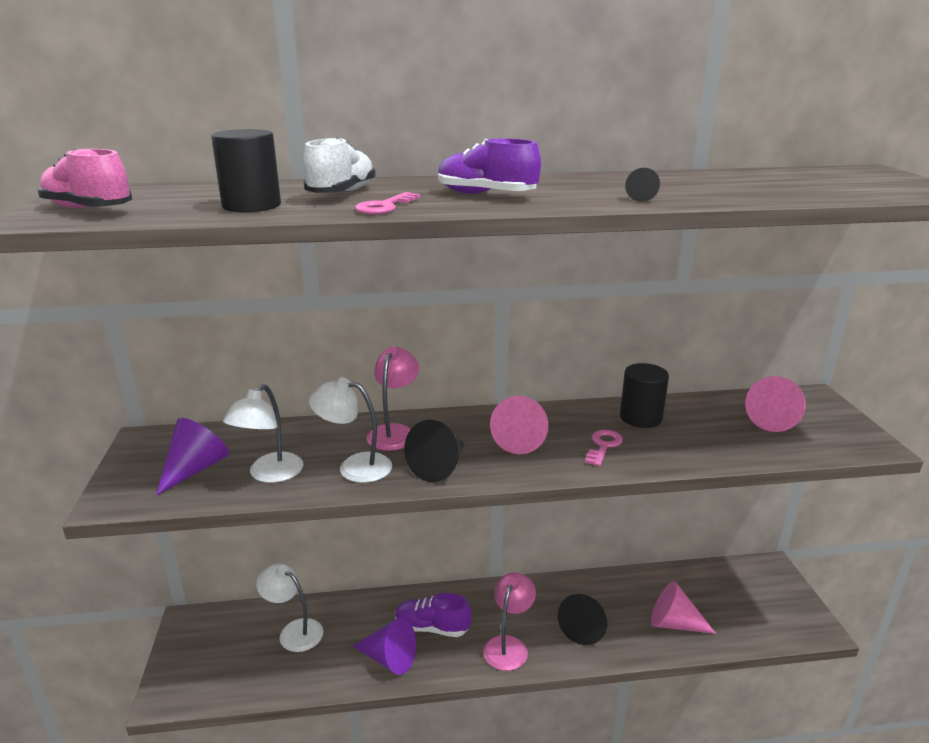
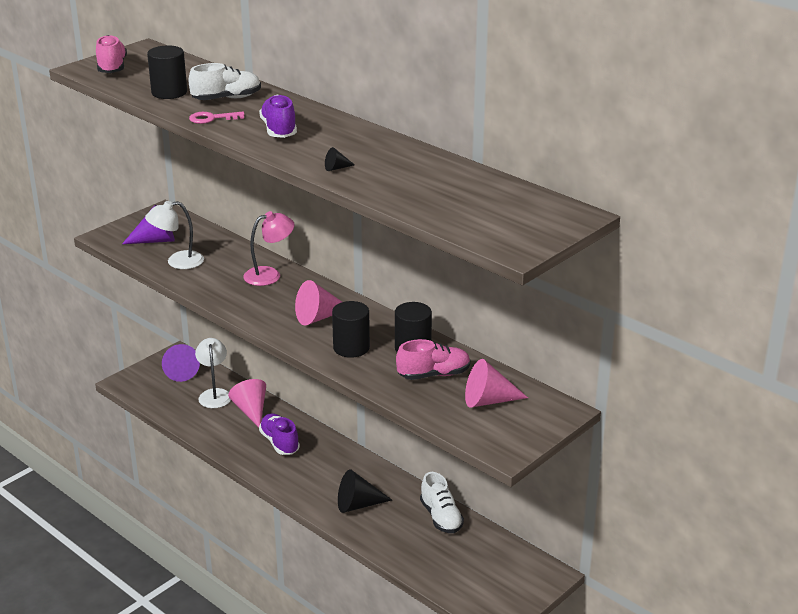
camera: 50 degrees right, 5 degrees up
white lamp [309,377,392,483] -> none
purple cone [353,618,416,675] -> purple cone moved to [162,344,200,382]
black cone [404,420,464,482] -> none
pink lamp [483,572,536,671] -> none
pink key [585,430,623,466] -> black cylinder [332,301,370,358]
pink cone [651,581,716,634] -> pink cone moved to [228,379,266,427]
none -> pink shoe [396,339,470,380]
none -> white shoe [420,472,464,533]

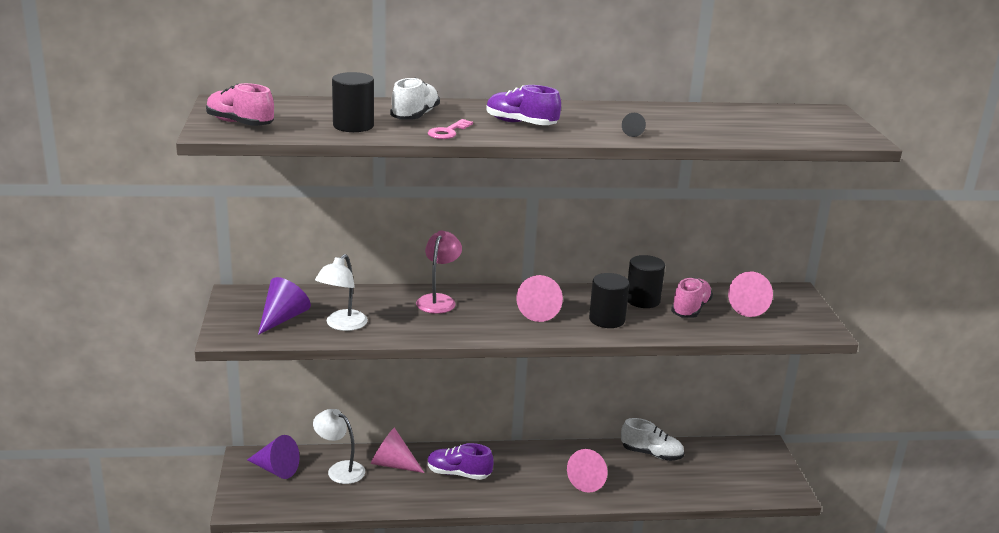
camera: 50 degrees left, 5 degrees down
black cone [338,470,392,513] -> pink cone [567,449,607,493]

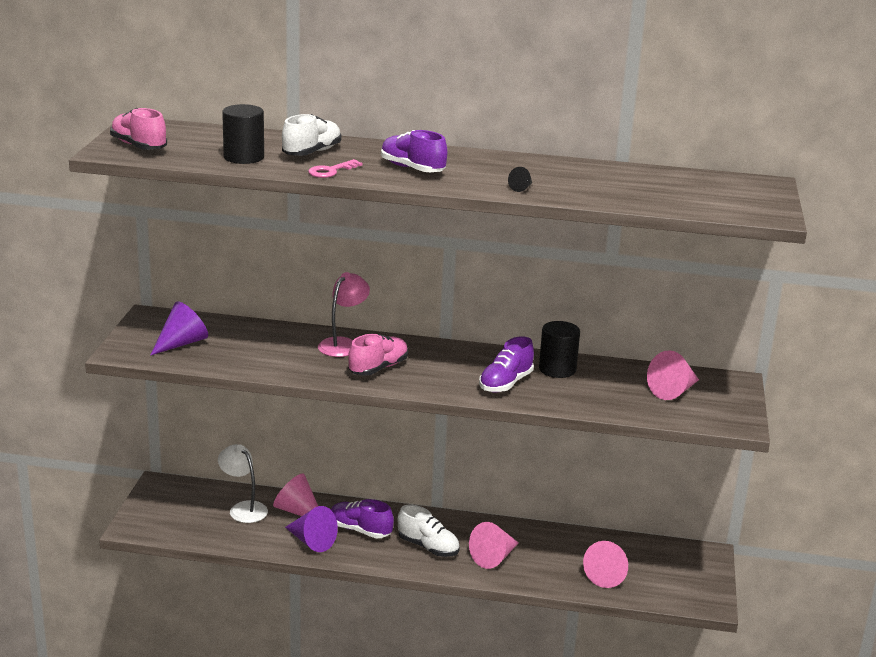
camera: 15 degrees right, 0 degrees up
purple cone [247,435,300,479] -> purple cone moved to [285,506,338,552]
white lamp [315,254,368,331] -> none
pink cone [516,275,563,322] -> pink cone moved to [583,541,628,588]
black cylinder [589,273,629,328] -> purple shoe [479,336,534,393]
white shoe [621,418,684,461] -> white shoe moved to [398,504,460,557]
pink shoe [671,278,713,318] -> pink shoe moved to [348,334,408,376]

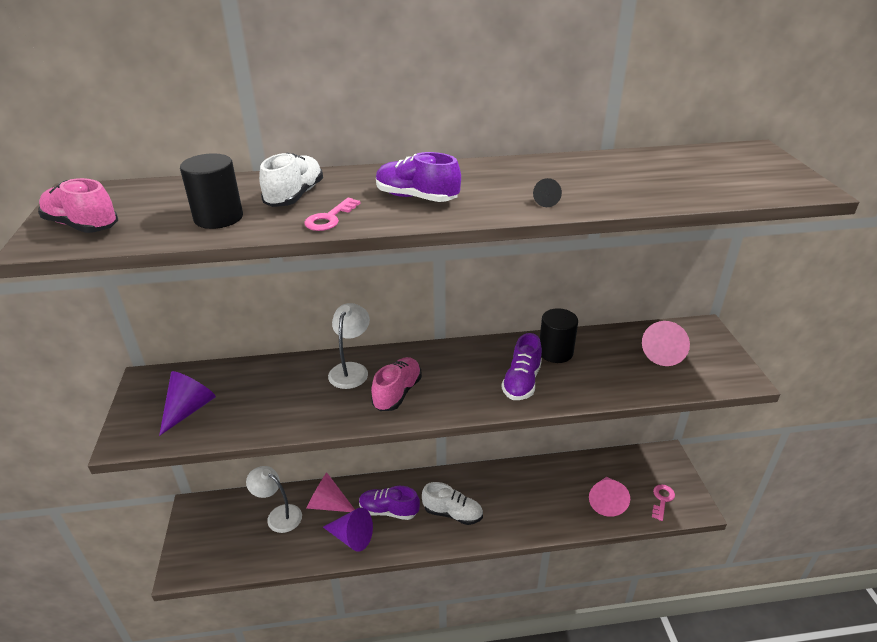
camera: 15 degrees left, 10 degrees up
pink lamp [318,272,370,357] -> white lamp [328,303,370,389]
pink cone [469,522,519,569] -> none
none -> pink key [652,484,675,521]

